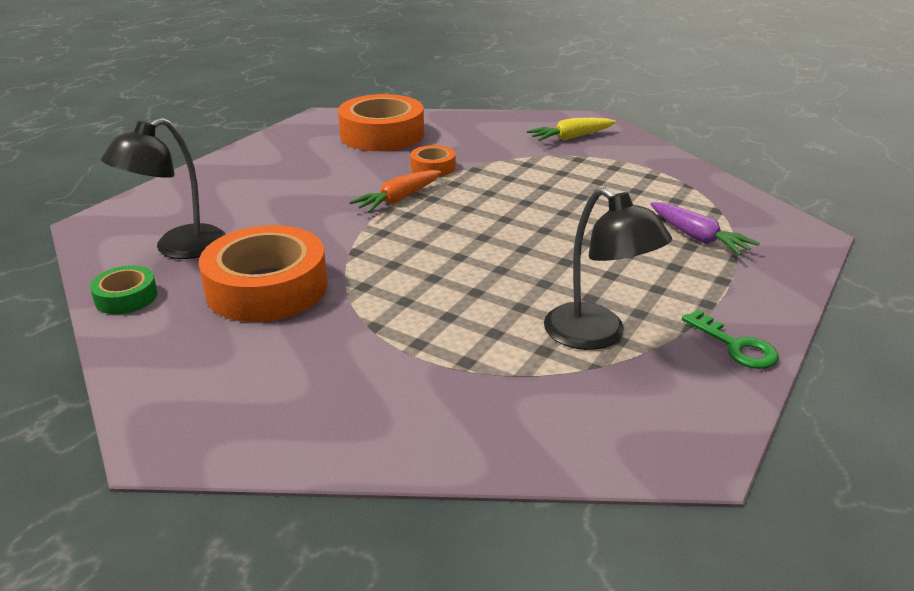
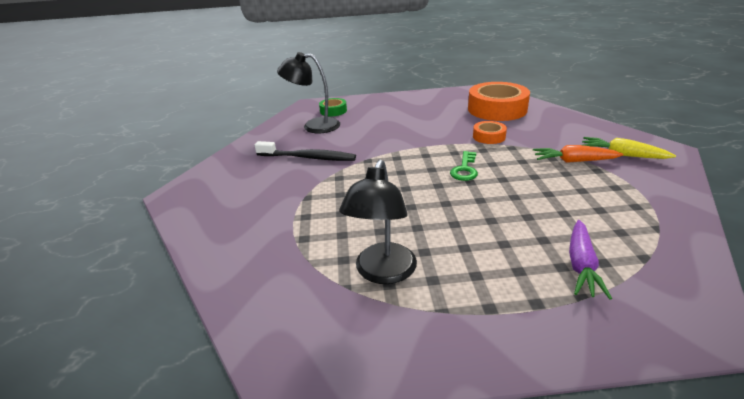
camera: 55 degrees right, 0 degrees up
green tape [90,265,158,314] -> green tape moved to [319,98,347,117]
orange tape [199,225,328,322] -> black toothbrush [255,141,356,161]
orange carrot [349,170,442,213] -> orange carrot moved to [533,145,623,163]
green key [682,310,778,369] -> green key moved to [450,151,478,181]

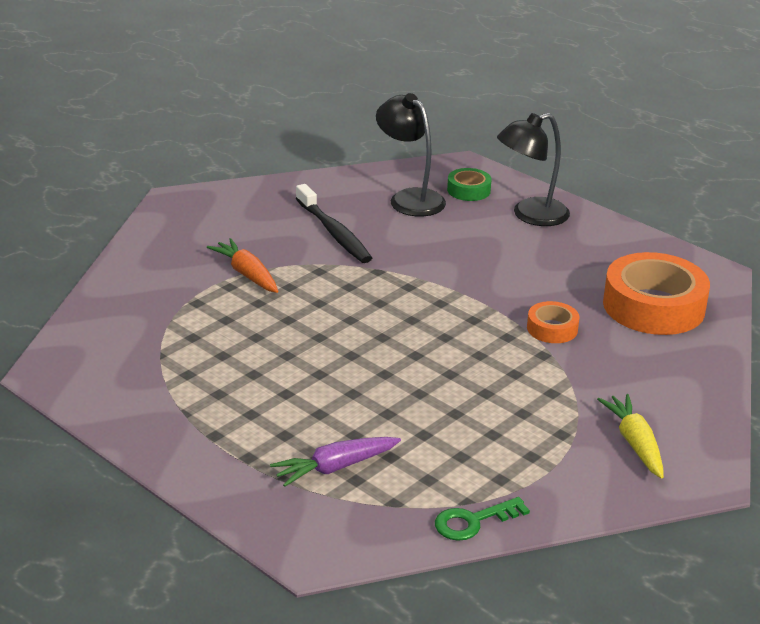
camera: 45 degrees right, 0 degrees up
black lamp [339,159,417,284] -> black lamp moved to [497,113,570,226]
green key [450,151,478,181] -> green key moved to [435,497,530,541]
orange carrot [533,145,623,163] -> orange carrot moved to [207,238,278,293]

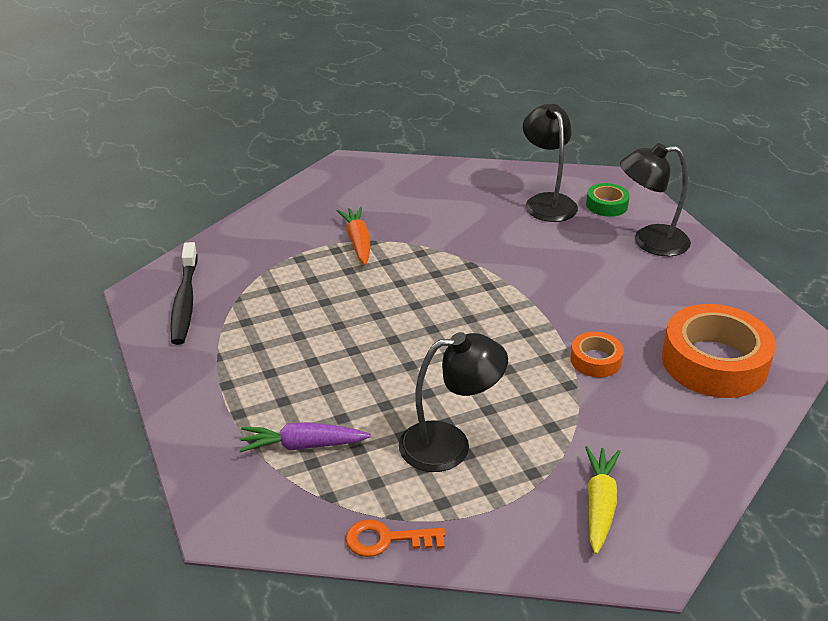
camera: 25 degrees right, 5 degrees up
black toothbrush [296,184,372,263] -> black toothbrush moved to [170,242,198,345]
green key [435,497,530,541] -> orange key [346,519,446,557]
none -> black lamp [399,332,508,472]

